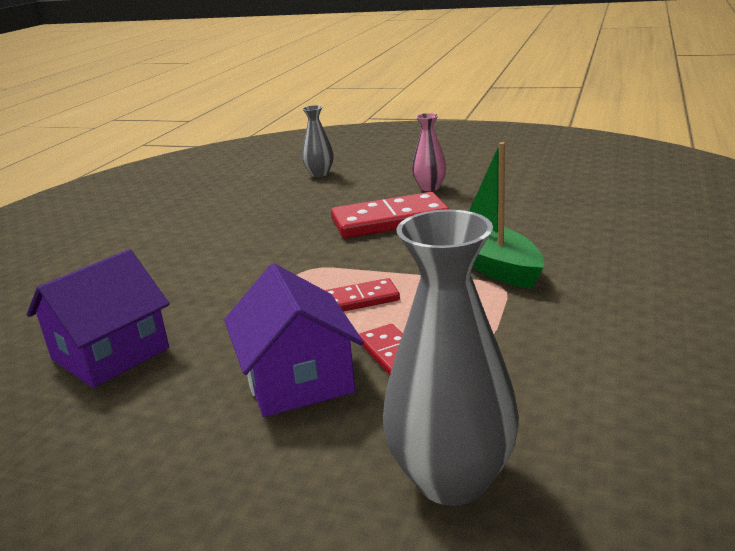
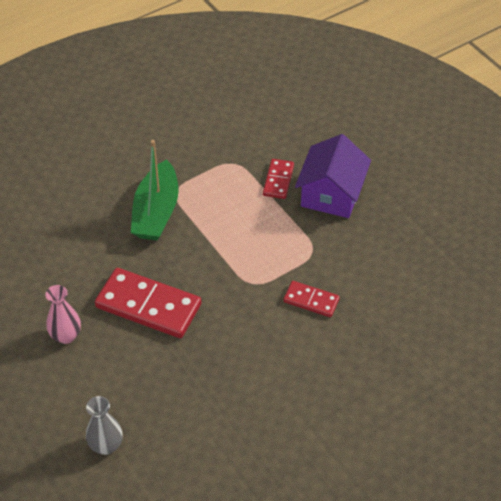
camera: 145 degrees left, 25 degrees up
purple house [27,249,170,388] -> none
red domino [325,278,400,312] -> red domino moved to [283,281,340,317]
grey vase [383,210,519,506] -> none

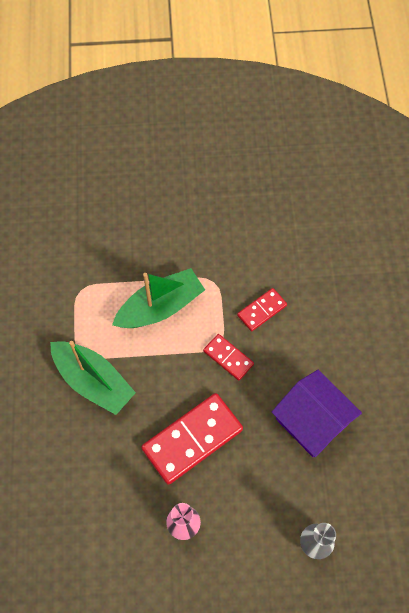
camera: 60 degrees left, 15 degrees up
red domino [263,159,294,199] -> red domino moved to [203,334,254,381]
purple house [295,134,371,218] -> purple house moved to [272,370,362,457]
none -> green boat [112,268,205,328]

